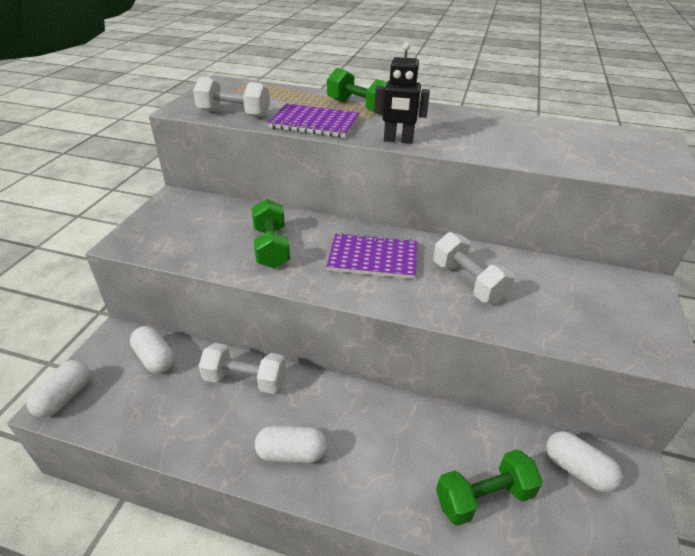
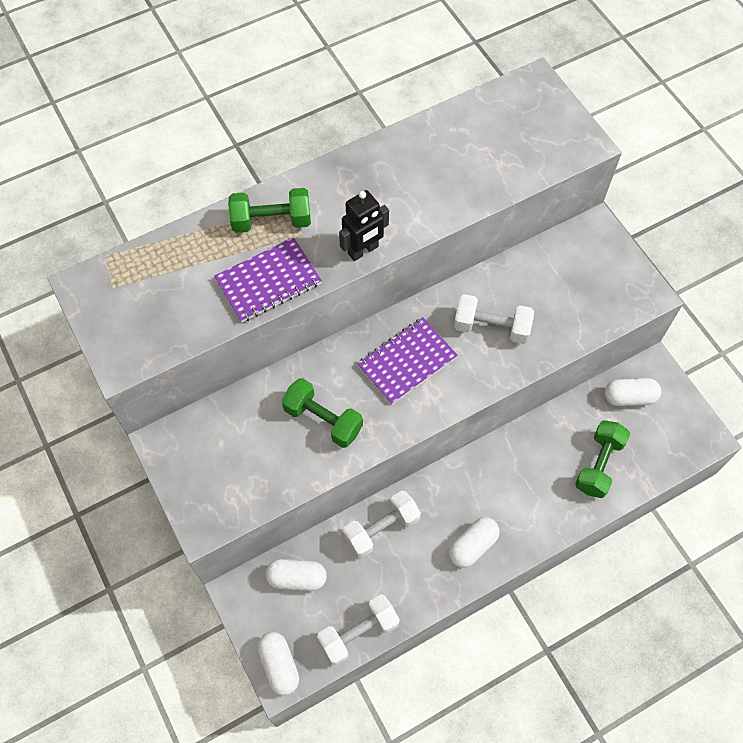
camera: 45 degrees left, 25 degrees up
white dumbbell [193,77,270,117] -> white dumbbell moved to [317,595,400,666]

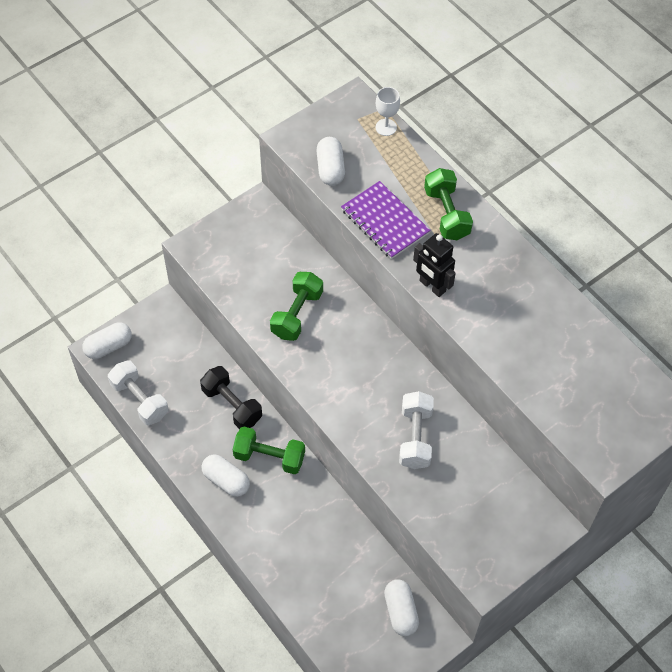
camera: 80 degrees right, 5 degrees down
white capsule [265,559,327,591] -> white capsule moved to [316,137,345,186]
white dumbbell [343,491,421,558] -> black dumbbell [200,366,262,429]
purple notebook [357,317,458,405] -> none
green dumbbell [575,420,630,498] -> green dumbbell moved to [233,426,305,474]
none -> white goblet [376,87,400,136]

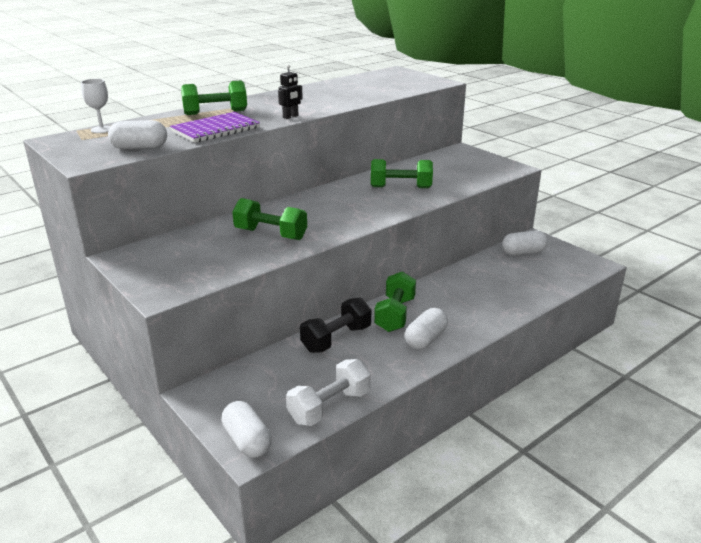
camera: 90 degrees left, 30 degrees down
white dumbbell [399,391,434,469] -> green dumbbell [371,159,433,188]
black robot [413,233,456,297] -> black robot [278,65,303,119], size x0.66

